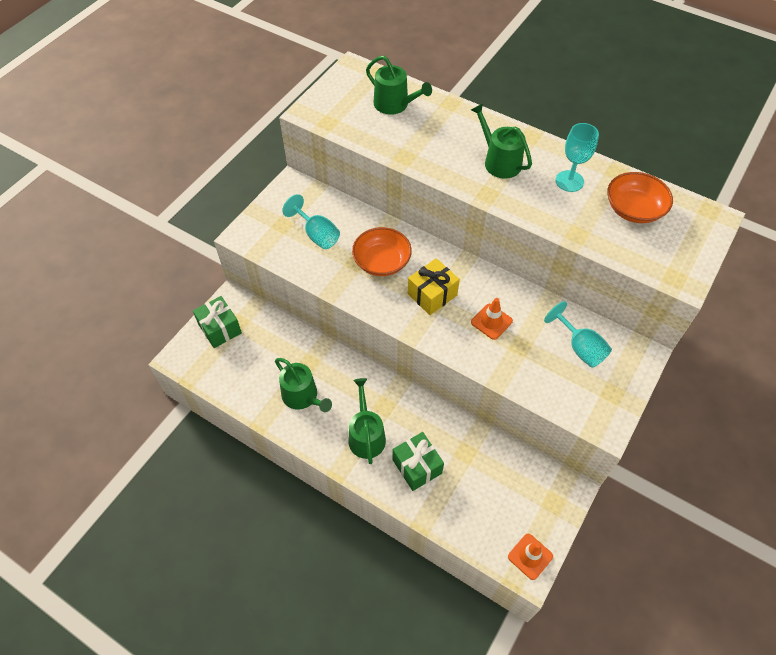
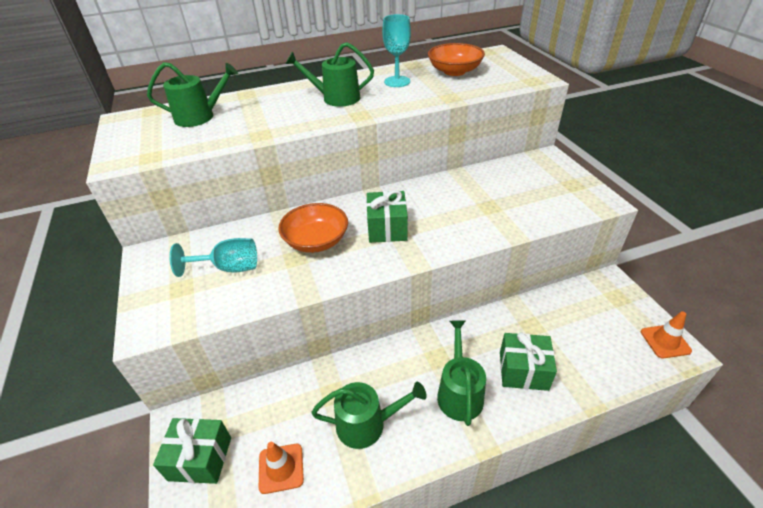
camera: 50 degrees left, 15 degrees down
green watering can [349,378,386,464] -> green watering can turned 60 degrees clockwise [437,320,486,426]
yellow gift [408,258,460,315] -> green gift [366,190,408,243]
orange traffic cone [471,298,513,340] -> orange traffic cone moved to [259,442,304,494]
turquoise goblet [544,301,612,368] -> none

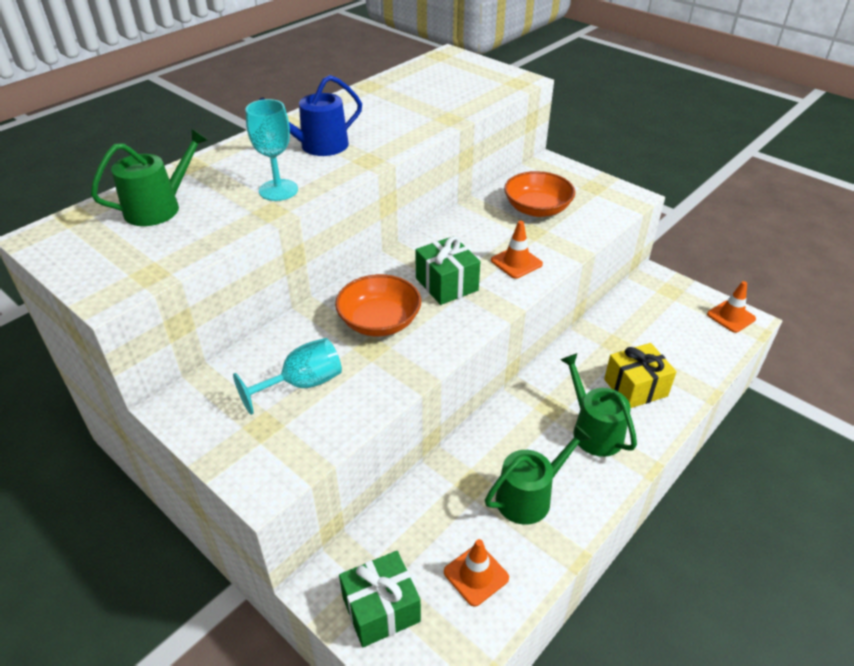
camera: 30 degrees left, 0 degrees up
green watering can [285,42,374,107] -> blue watering can [259,75,362,156]
turquoise goblet [382,14,411,87] -> turquoise goblet moved to [246,99,298,201]
orange bowl [428,43,485,76] -> orange bowl moved to [504,171,575,217]
green gift [500,332,557,391] -> yellow gift [604,343,677,408]
none -> orange traffic cone [491,221,543,279]

